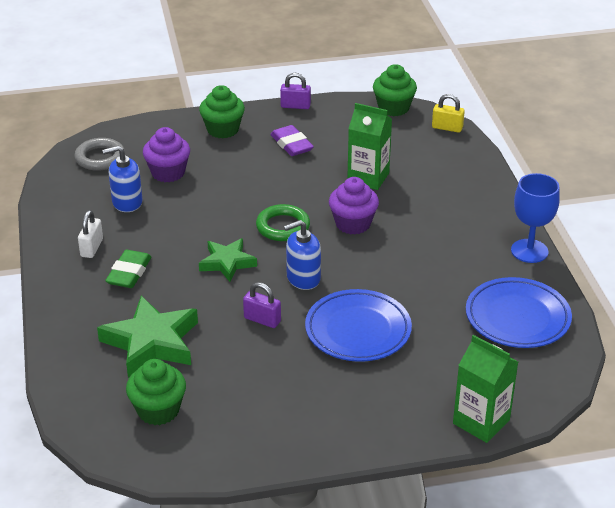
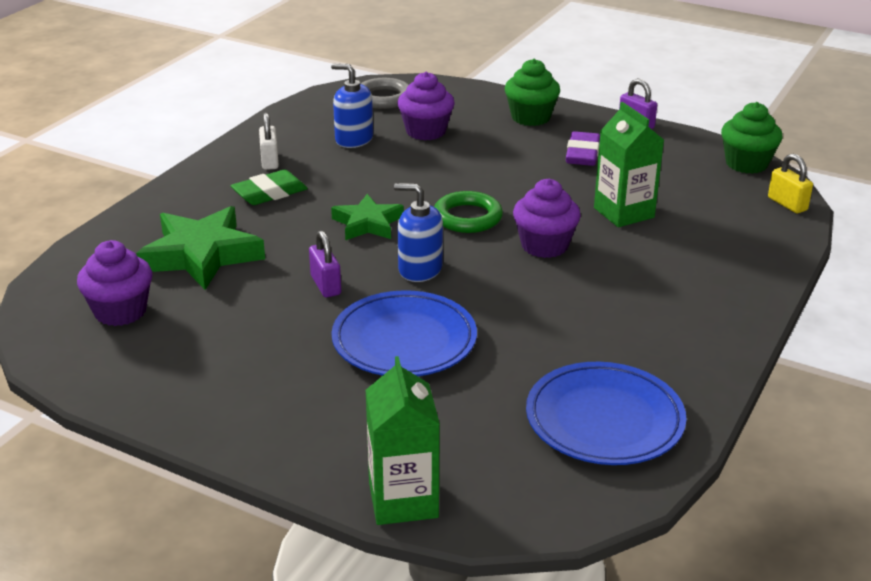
camera: 40 degrees right, 5 degrees down
white padlock [78,210,103,258] -> white padlock turned 60 degrees counterclockwise [259,113,279,170]
green cupcake [126,359,186,425] -> purple cupcake [77,240,152,326]
blue goblet [511,173,560,263] -> none

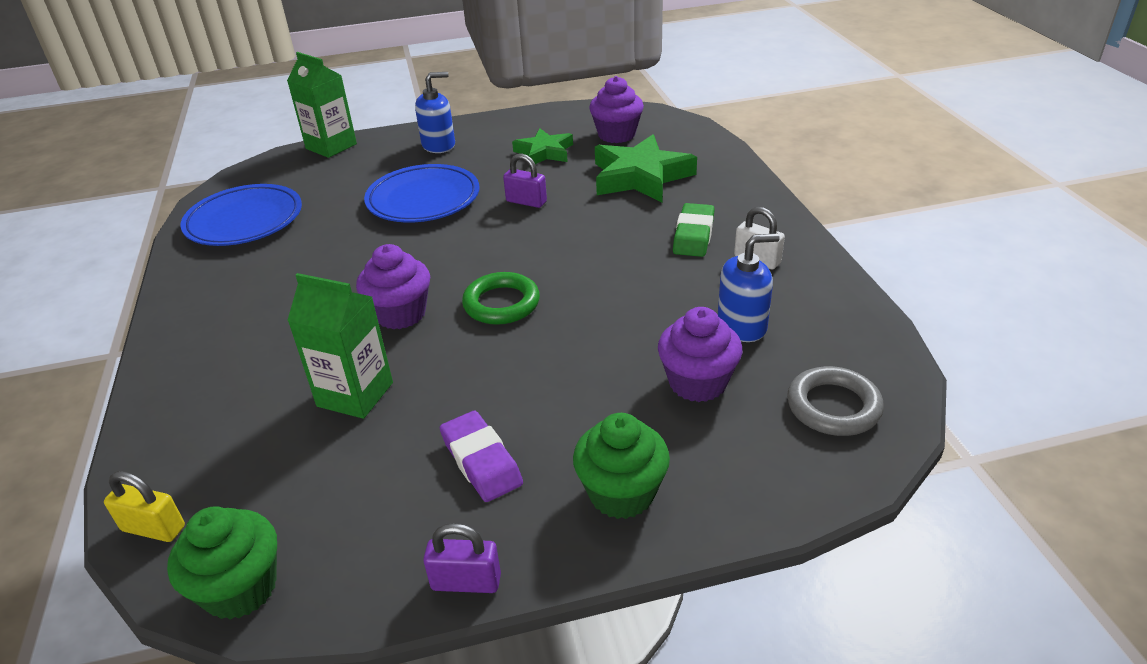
camera: 140 degrees right, 5 degrees up
green star [331,194,404,240] -> green star moved to [512,128,573,167]
blue soap dispenser [394,183,443,282] -> blue soap dispenser moved to [415,72,455,153]

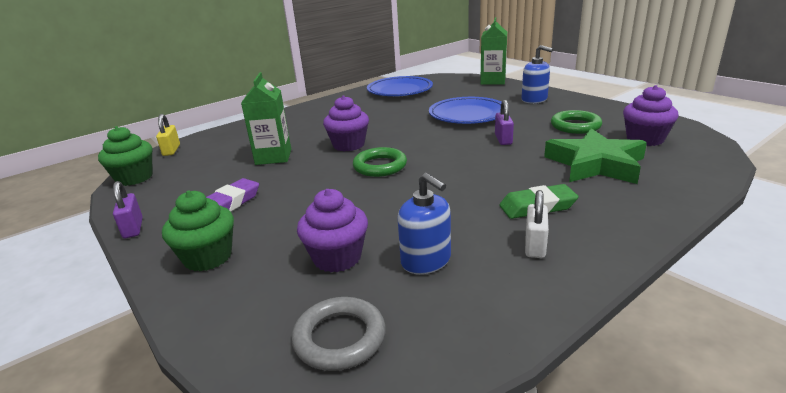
camera: 65 degrees right, 10 degrees down
green star [512,128,573,167] -> green ring [551,110,602,134]

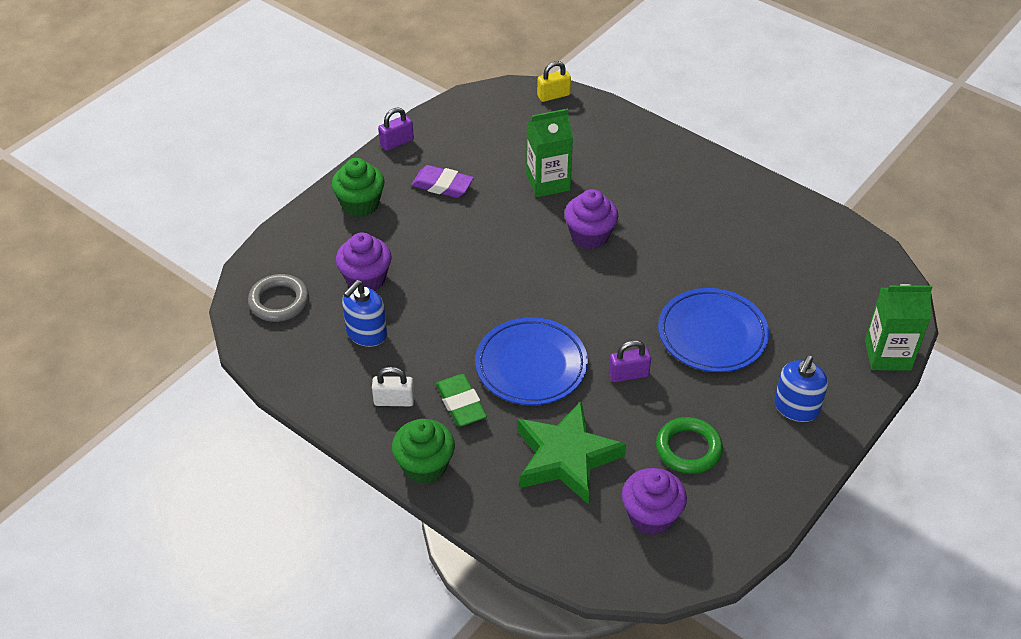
camera: 75 degrees right, 20 degrees up
green cupcake [98,126,153,186] -> green cupcake moved to [392,419,455,484]
green ring [353,147,407,177] -> none
blue plate [367,76,433,96] -> blue plate moved to [475,317,588,405]

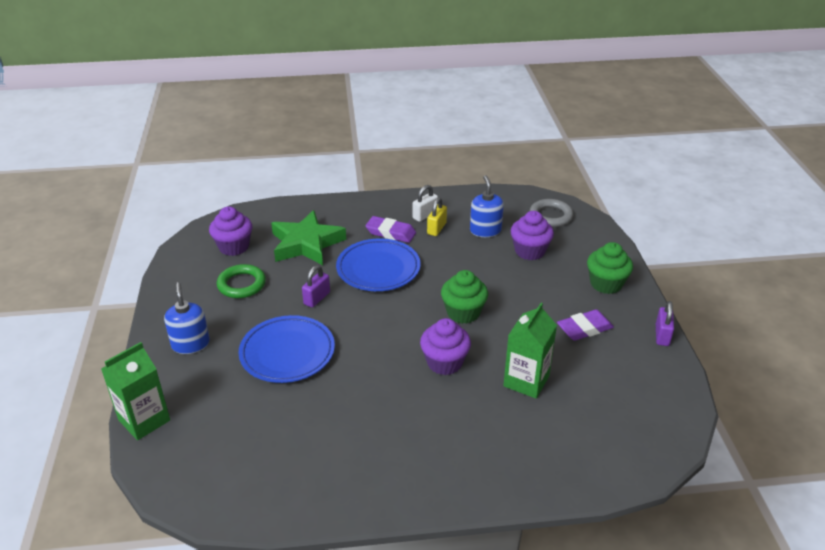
camera: 135 degrees right, 10 degrees down
green cupcake [392,419,455,484] -> green cupcake moved to [441,270,488,324]
green eraser [436,374,487,426] -> purple eraser [366,216,416,243]
yellow padlock [537,61,571,102] -> yellow padlock moved to [427,197,447,236]

